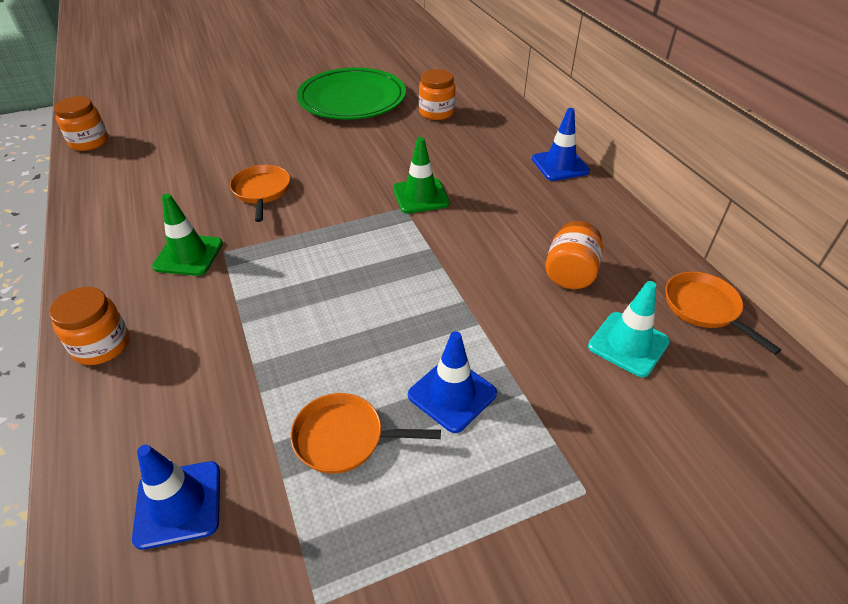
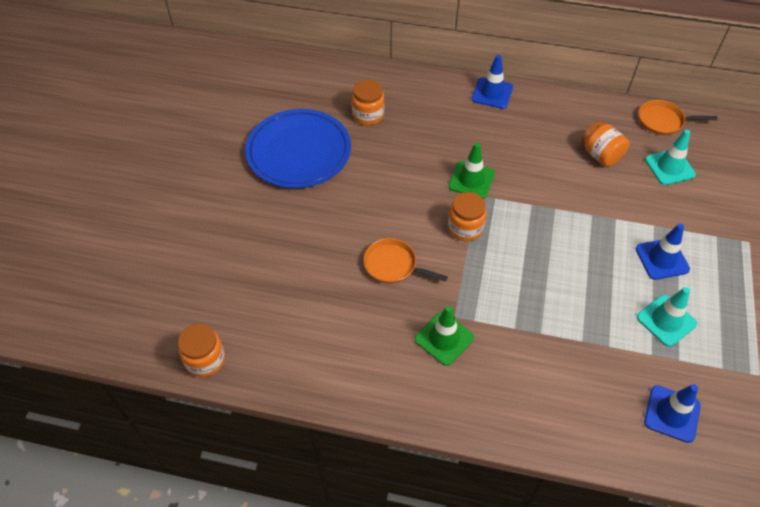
camera: 55 degrees left, 10 degrees up
orange jar [49,287,129,365] -> orange jar moved to [448,192,487,241]
orange pan [290,393,441,474] -> turquoise traffic cone [637,287,697,347]
green plate [297,67,406,120] -> blue plate [245,109,351,188]

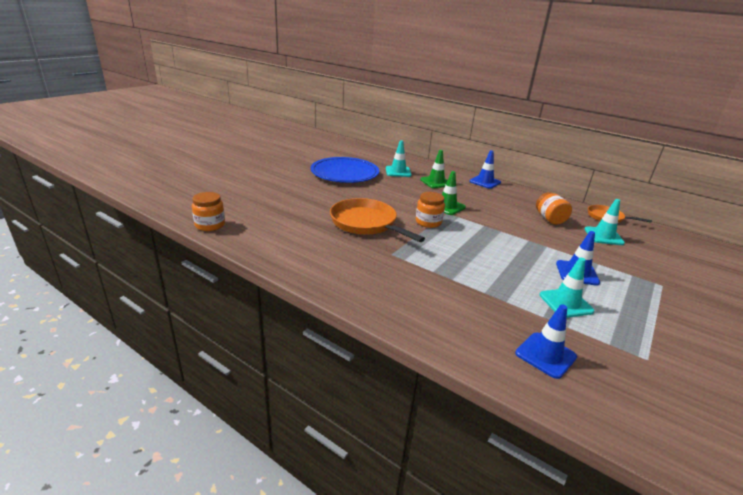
camera: 20 degrees right, 25 degrees down
orange jar [351,80,385,125] -> turquoise traffic cone [386,140,412,177]
orange pan [364,238,448,283] -> orange pan [330,198,425,242], size x1.73
green traffic cone [415,306,474,366] -> green traffic cone moved to [420,150,448,188]

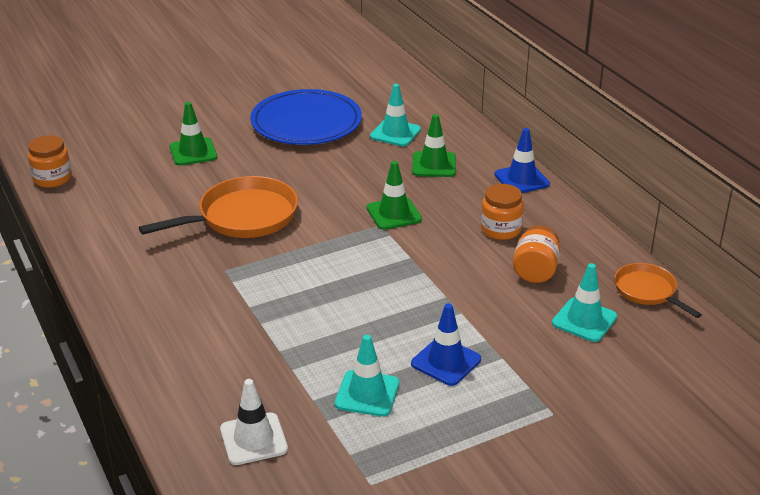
camera: 30 degrees right, 5 degrees up
orange pan [330,198,425,242] -> orange pan turned 75 degrees clockwise [139,176,298,238]
orange jar [416,192,445,228] -> orange jar moved to [481,184,524,240]
blue traffic cone [515,304,577,379] -> white traffic cone [220,379,288,465]
none -> green traffic cone [170,102,217,166]

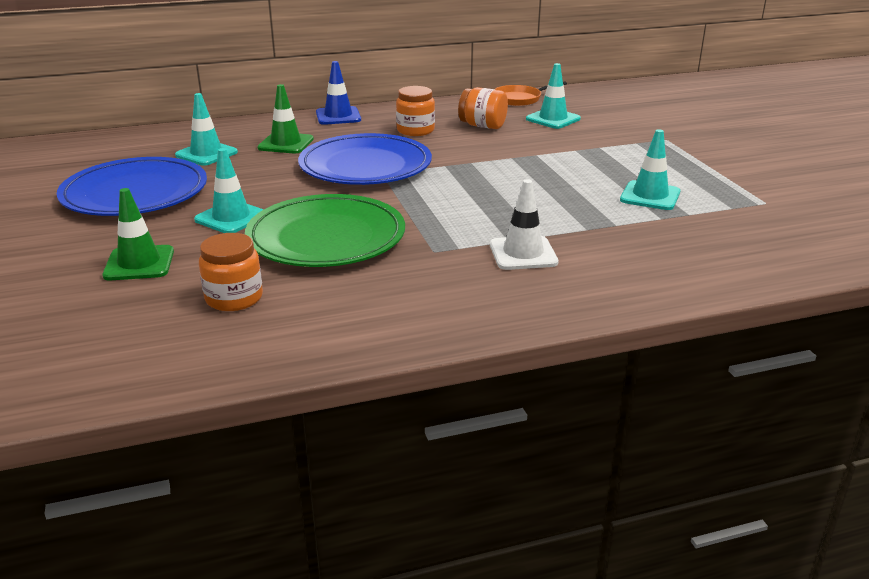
camera: 80 degrees left, 5 degrees down
orange jar [28,135,72,188] -> orange jar moved to [199,233,263,311]
orange pan [139,176,298,238] -> green plate [245,194,405,267]
white traffic cone [220,379,288,465] -> white traffic cone moved to [490,179,559,270]
green traffic cone [367,161,422,230] -> blue plate [298,133,432,185]
blue traffic cone [411,303,481,386] -> none
none -> turquoise traffic cone [194,148,264,233]

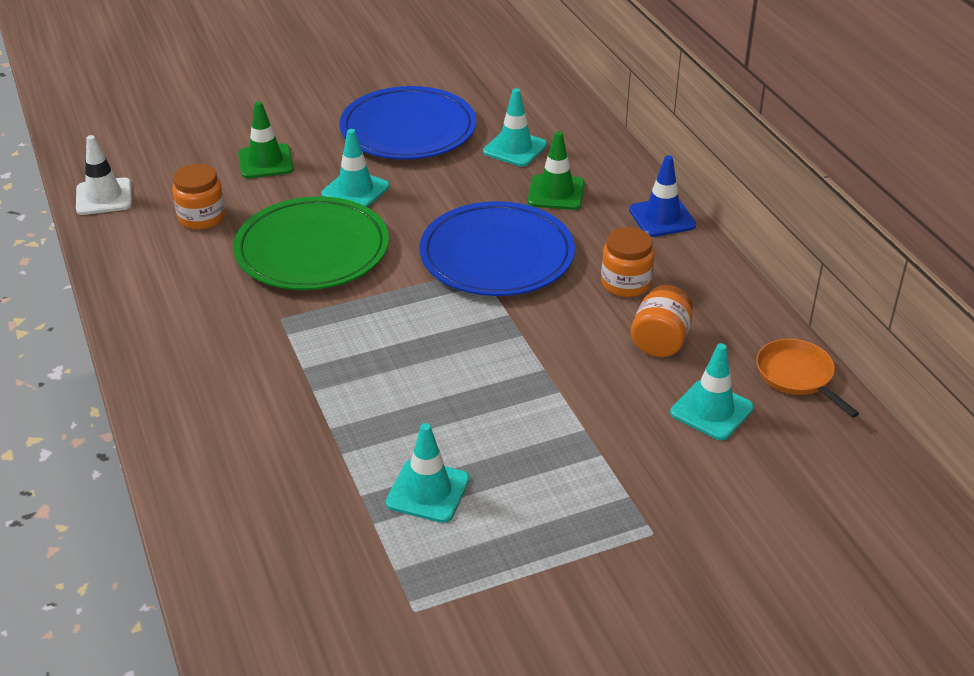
camera: 85 degrees right, 10 degrees up
white traffic cone [490,179,559,270] -> white traffic cone moved to [76,135,132,215]

